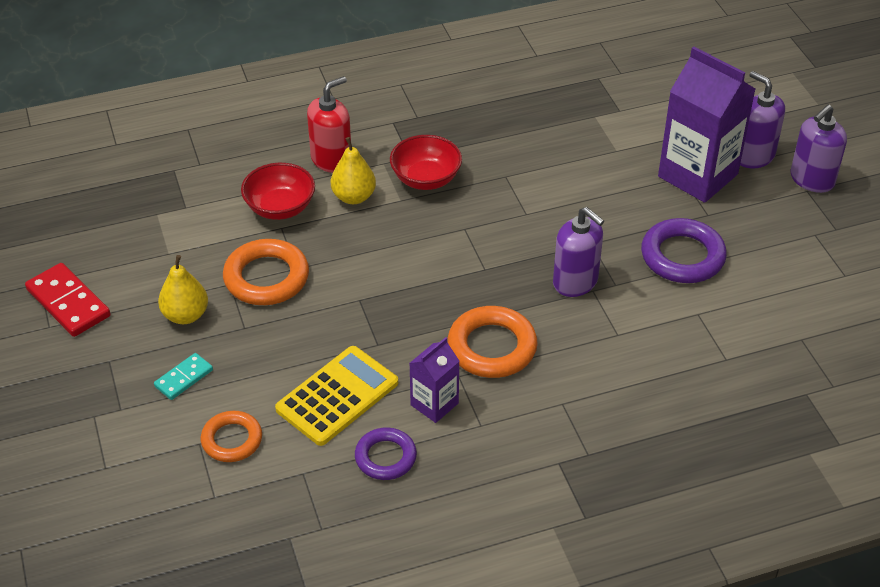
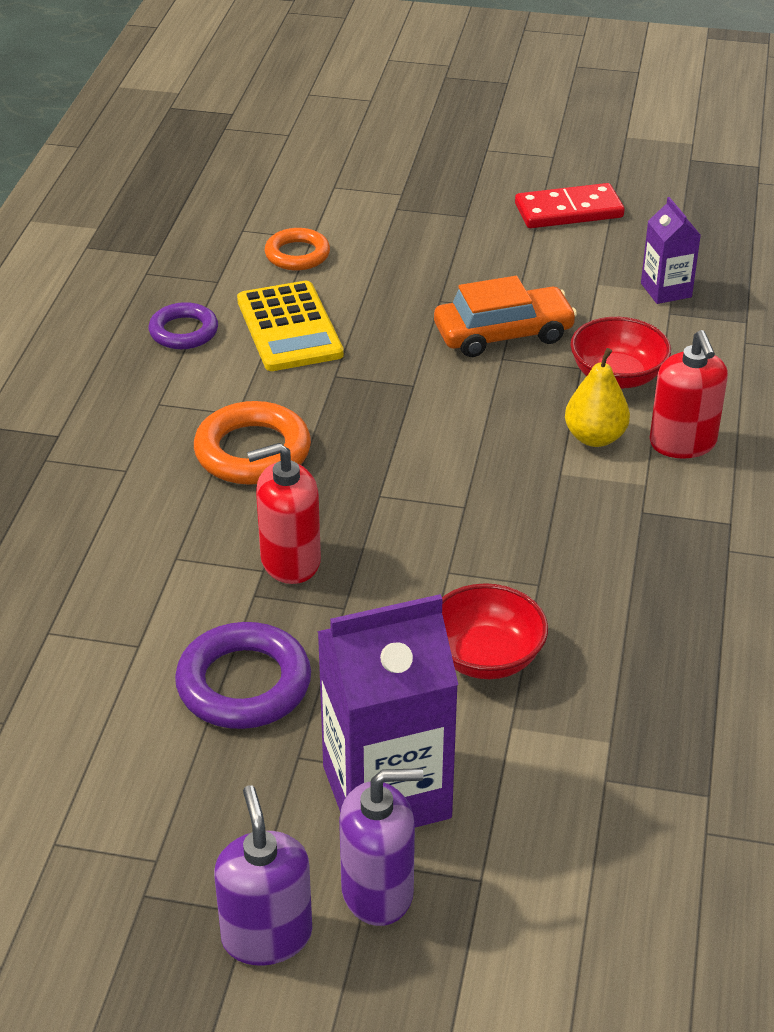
camera: 120 degrees right, 5 degrees down
turquoise domino [154,353,213,400] -> none
yellow pear [158,255,208,324] -> none
orange ring [223,239,309,305] -> orange car [434,276,577,357]
red bowl [390,135,462,190] -> red bowl moved to [442,583,548,679]
purple carton [410,337,459,423] -> purple carton moved to [641,197,701,304]
purple soap dispenser [553,207,604,297] -> red soap dispenser [247,443,321,584]

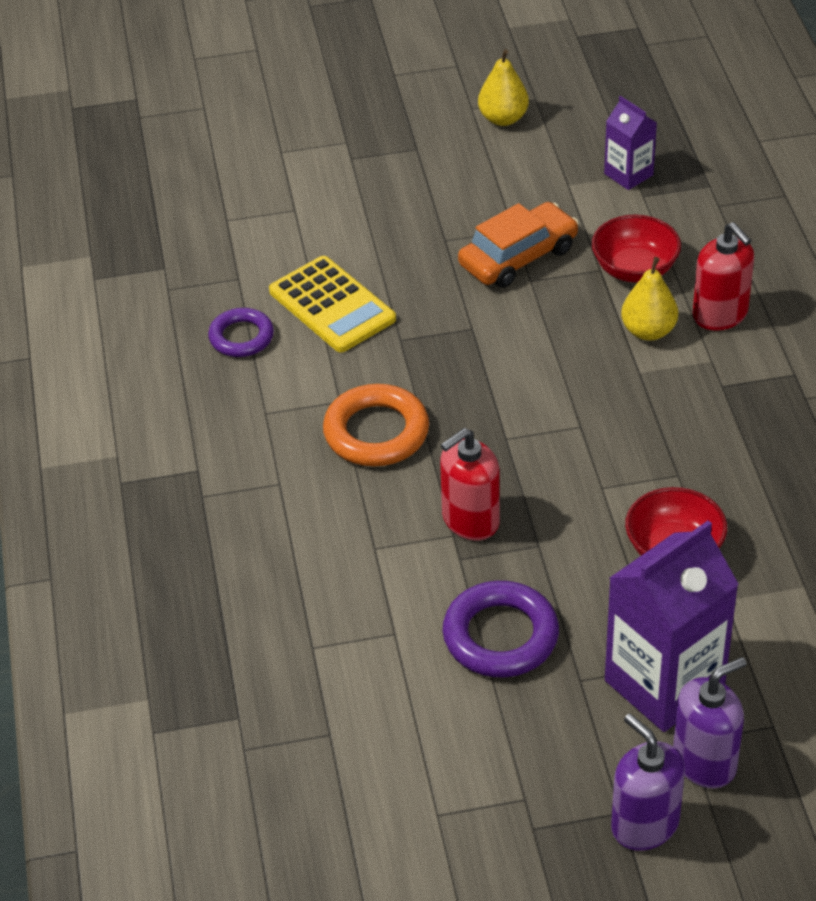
camera: 20 degrees left, 5 degrees up
orange ring [265,228,330,270] -> none
red domino [515,183,625,228] -> yellow pear [478,49,529,126]

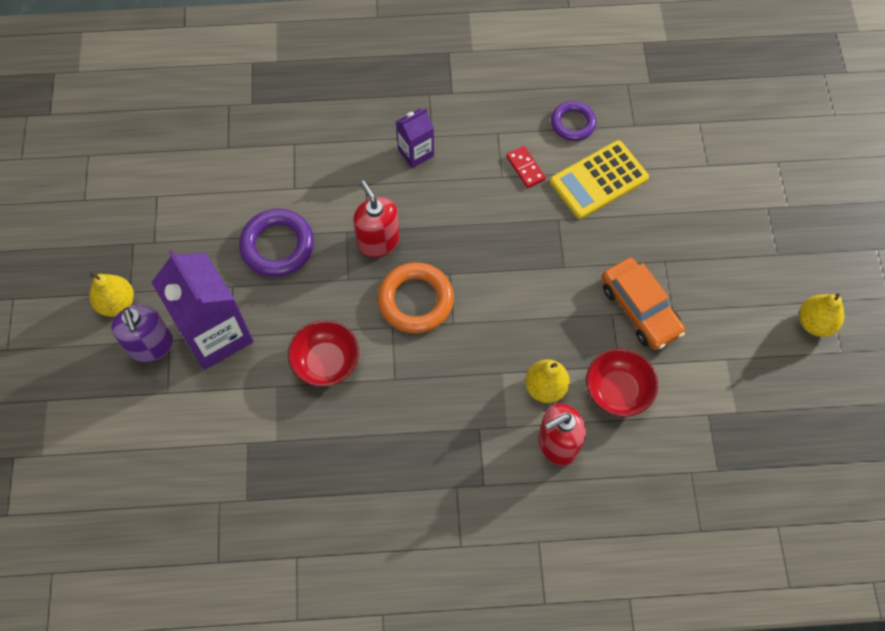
camera: 95 degrees right, 20 degrees up
orange ring [323,384,429,466] -> orange ring moved to [377,262,454,334]
purple carton [604,96,657,190] -> purple carton moved to [396,108,434,168]
purple soap dispenser [611,714,685,851] -> yellow pear [90,273,134,317]
none -> red domino [506,146,546,188]

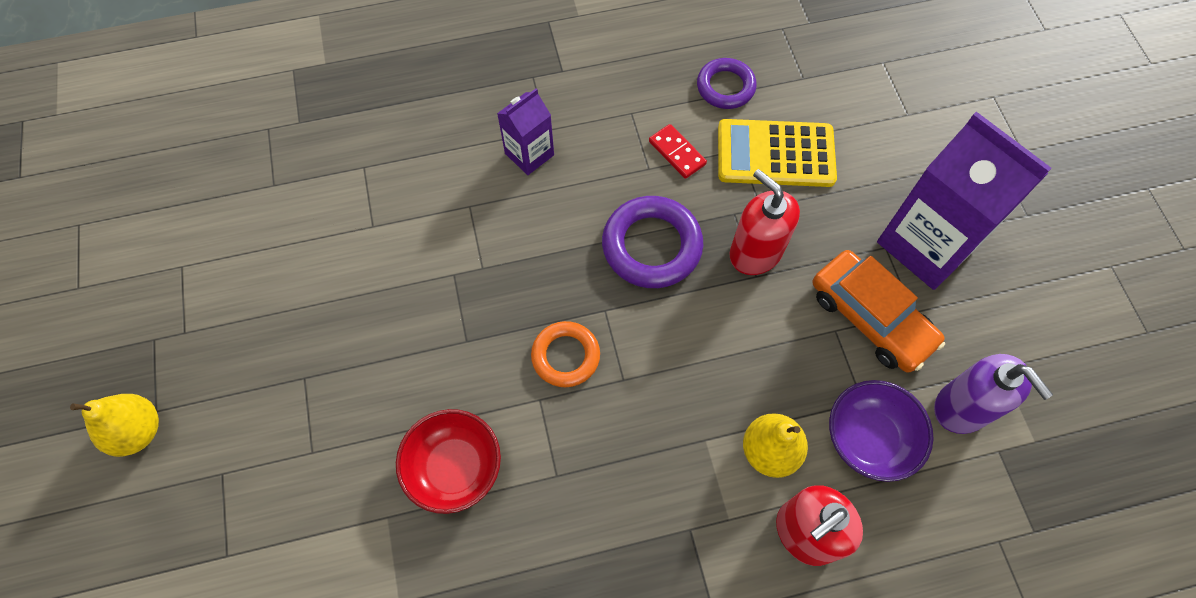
camera: 10 degrees left, 0 degrees up
purple soap dispenser [111,305,173,362] -> purple soap dispenser moved to [934,354,1053,434]
purple carton [151,250,254,370] -> purple carton moved to [877,112,1051,290]
purple ring [239,209,314,277] -> purple ring moved to [602,196,703,288]
red soap dispenser [353,181,400,257] -> red soap dispenser moved to [729,169,800,275]
orange ring [377,262,454,334] -> orange ring [531,321,600,387], size x0.65
yellow calculator [550,140,649,219] -> yellow calculator turned 45 degrees clockwise [718,119,837,187]
red bowl [586,349,658,417] -> purple bowl [829,380,934,482]
yellow pear [799,293,844,337] -> none

